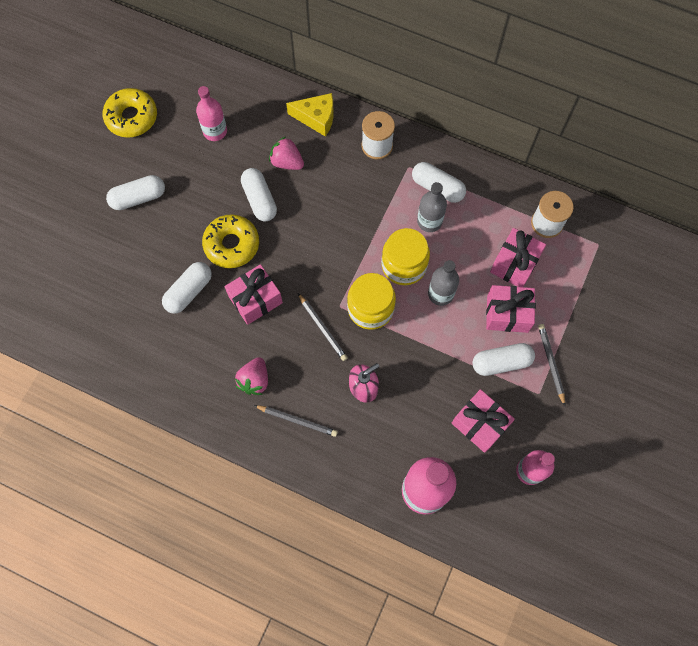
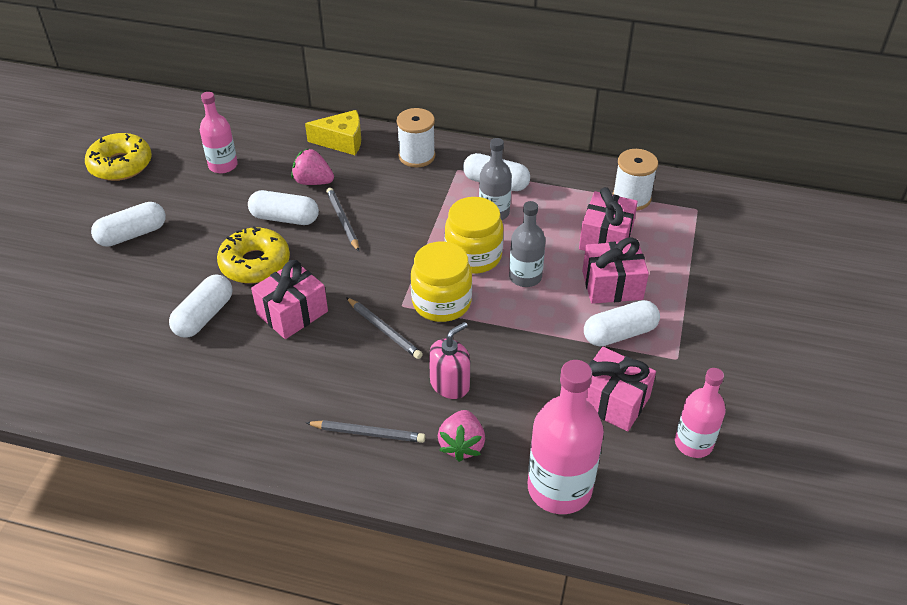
camera: 10 degrees left, 25 degrees down
pink strawberry [235,357,268,395] -> pink strawberry moved to [438,410,485,462]
white capsule [241,168,277,222] -> white capsule turned 45 degrees counterclockwise [248,190,319,225]
grey pencil [538,324,565,406] -> grey pencil moved to [326,187,359,252]

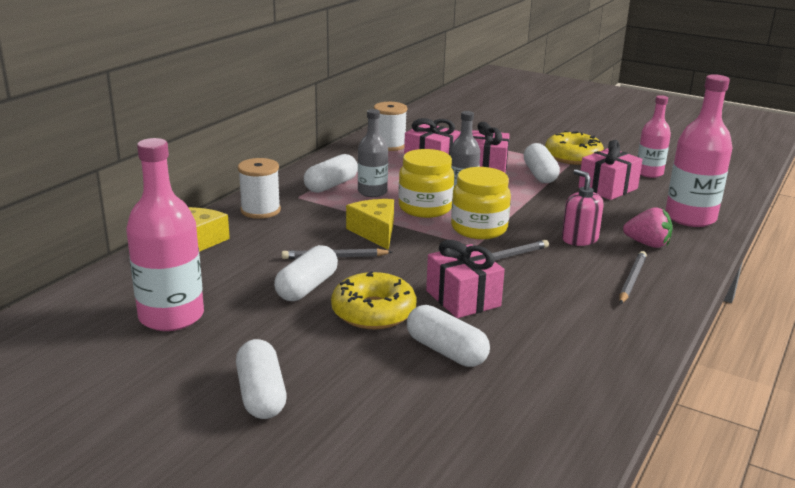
camera: 75 degrees left, 20 degrees down
yellow donut [85,133,152,181] -> yellow donut moved to [545,131,604,165]
pink bottle [200,92,238,173] -> pink bottle [126,138,204,331], size x1.62
pink strawberry [291,148,334,185] -> none
none -> yellow cheese [346,199,394,250]

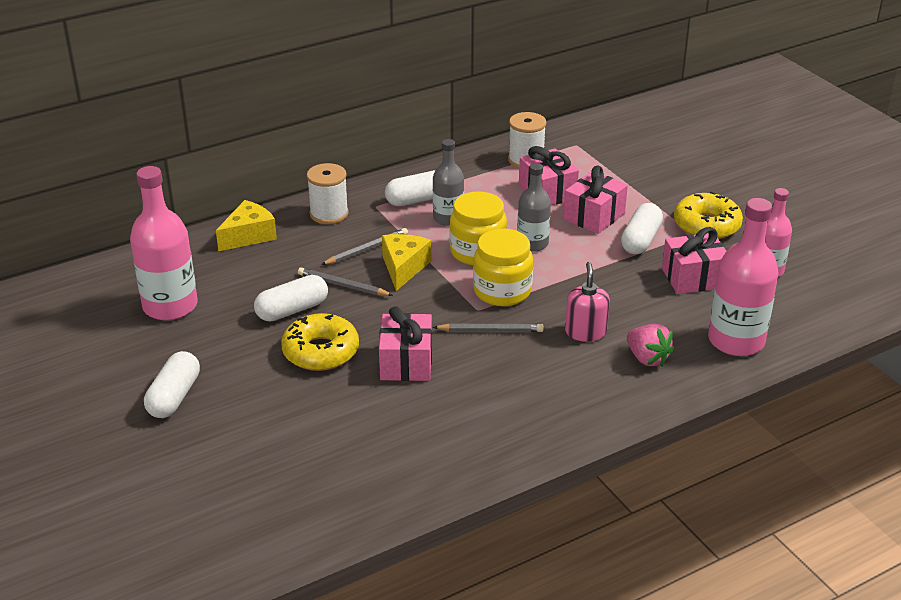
camera: 30 degrees right, 10 degrees up
white capsule [407,305,490,367] -> none
grey pencil [619,251,647,304] -> grey pencil moved to [321,228,408,265]

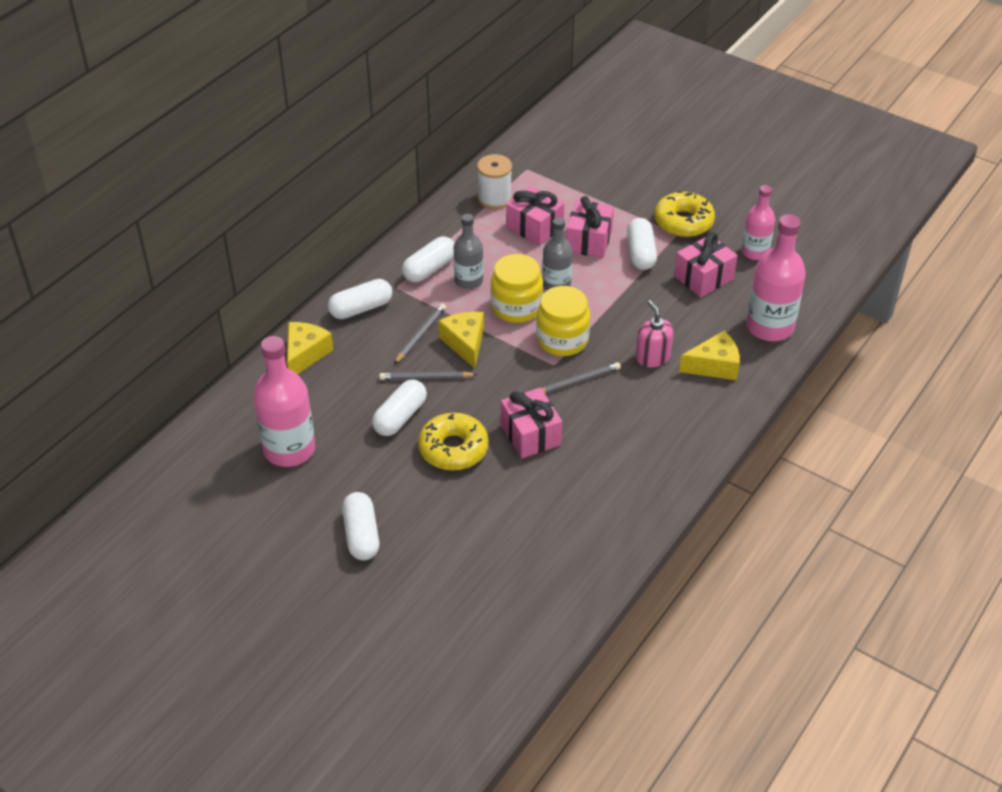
camera: 25 degrees left, 10 degrees up
white spool [307,163,349,224] -> white capsule [328,279,392,319]
pink strawberry [627,324,674,367] -> yellow cheese [679,331,740,380]

